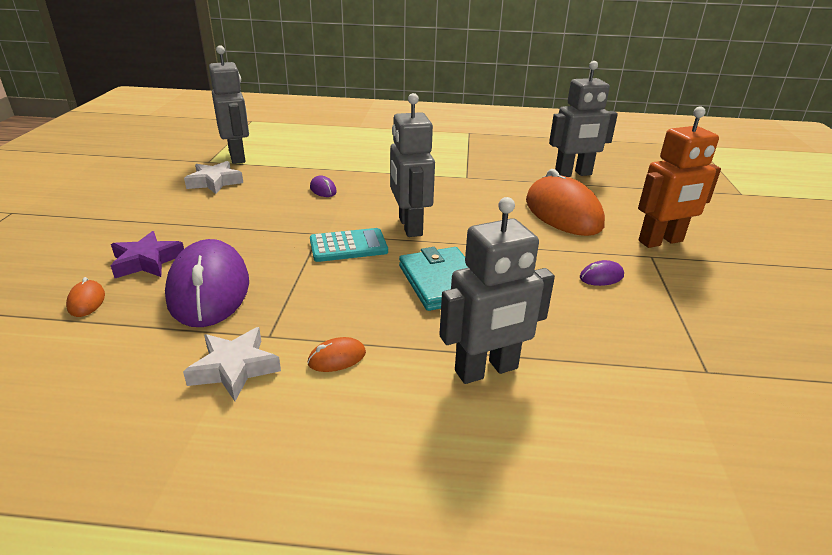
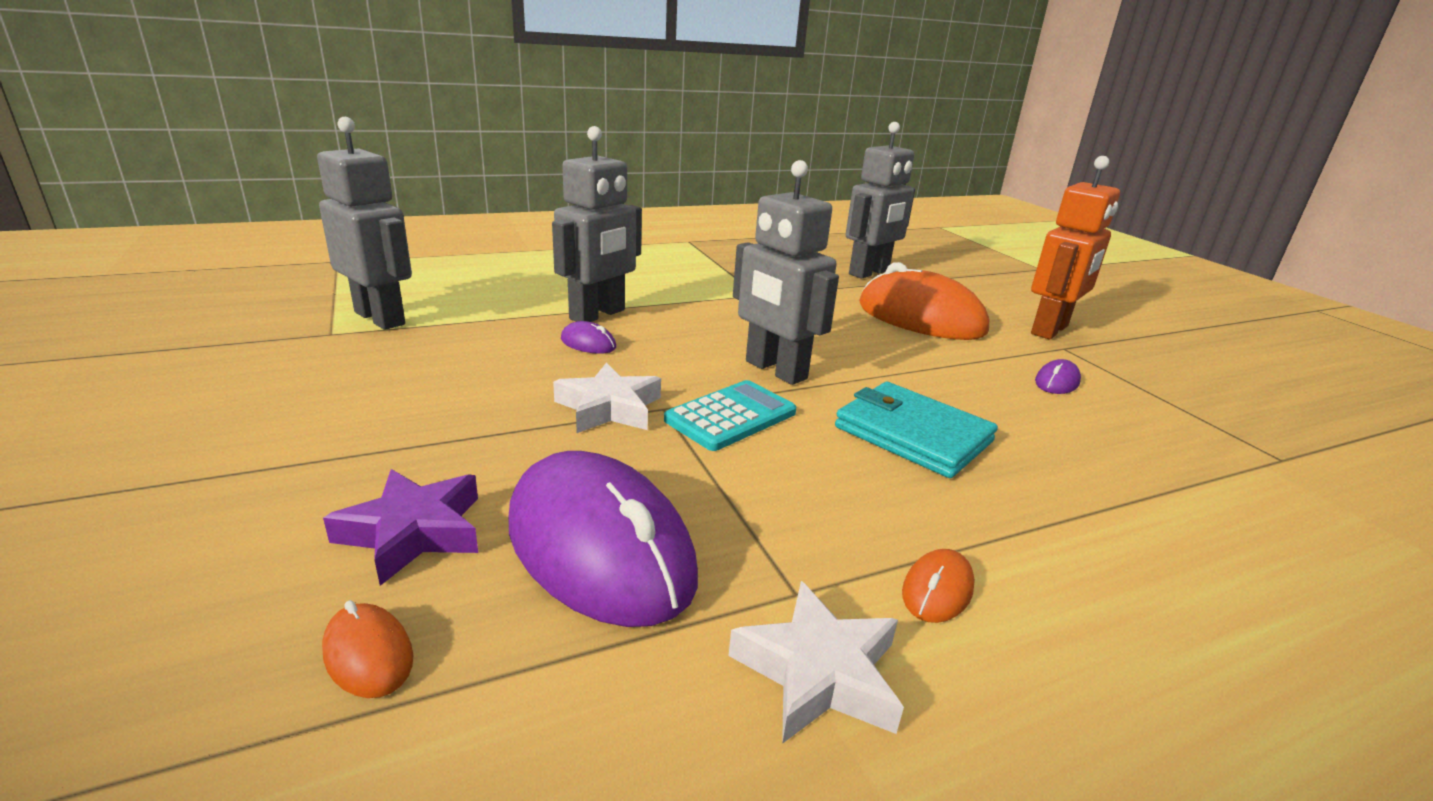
camera: 30 degrees left, 5 degrees down
white star [184,161,243,194] -> white star moved to [553,363,661,433]
grey robot [439,197,555,384] -> grey robot moved to [552,126,642,322]

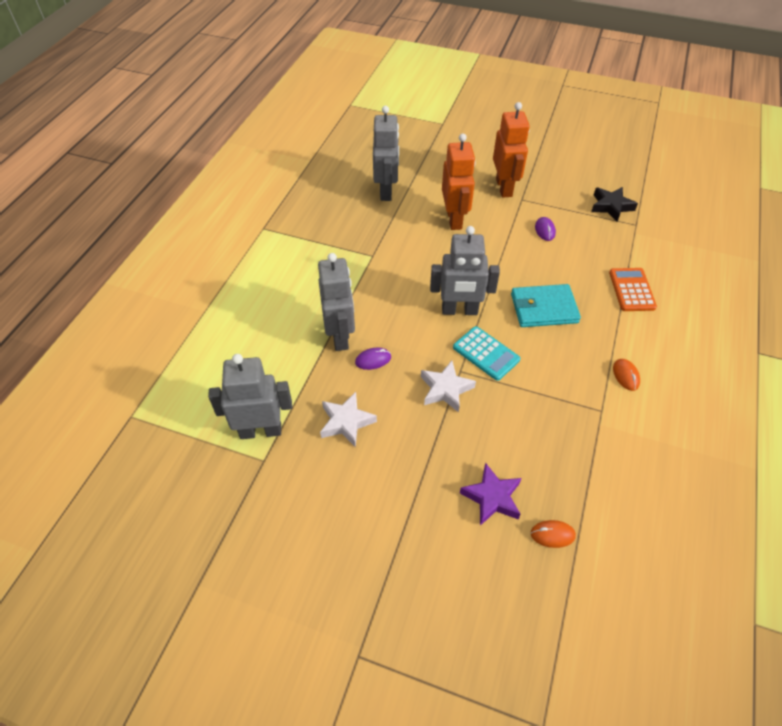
camera: 45 degrees left, 25 degrees up
purple mouse [509,451,698,627] -> none
turquoise calculator [664,380,796,451] -> turquoise calculator turned 135 degrees clockwise [453,326,520,381]
white star [729,581,904,744] -> white star moved to [320,392,377,448]
orange mouse [859,262,989,340] -> orange robot [442,134,476,230]
none -> black star [591,187,638,222]
none -> orange calculator [609,268,657,311]

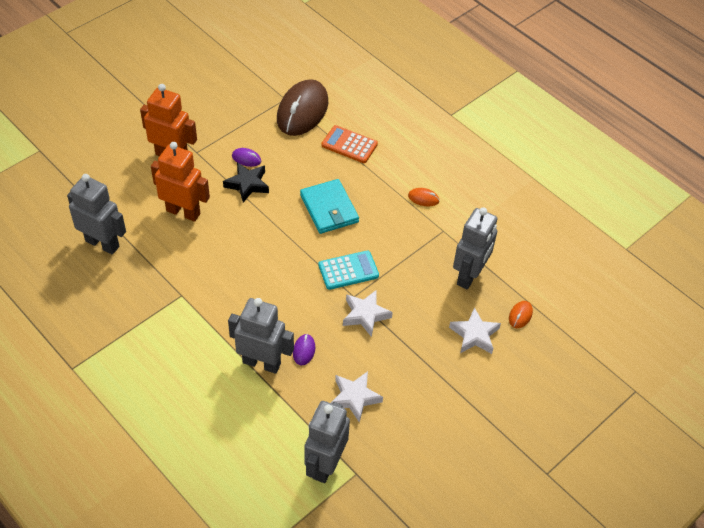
camera: 65 degrees left, 0 degrees up
grey robot [430,226,500,315] -> grey robot moved to [453,207,497,289]
purple star [460,463,522,526] -> white star [449,307,501,354]
turquoise wallet [511,284,581,327] -> turquoise wallet turned 45 degrees counterclockwise [300,179,359,234]
black star [591,187,638,222] -> black star moved to [223,162,269,203]
none -> brown mouse [277,79,328,136]

